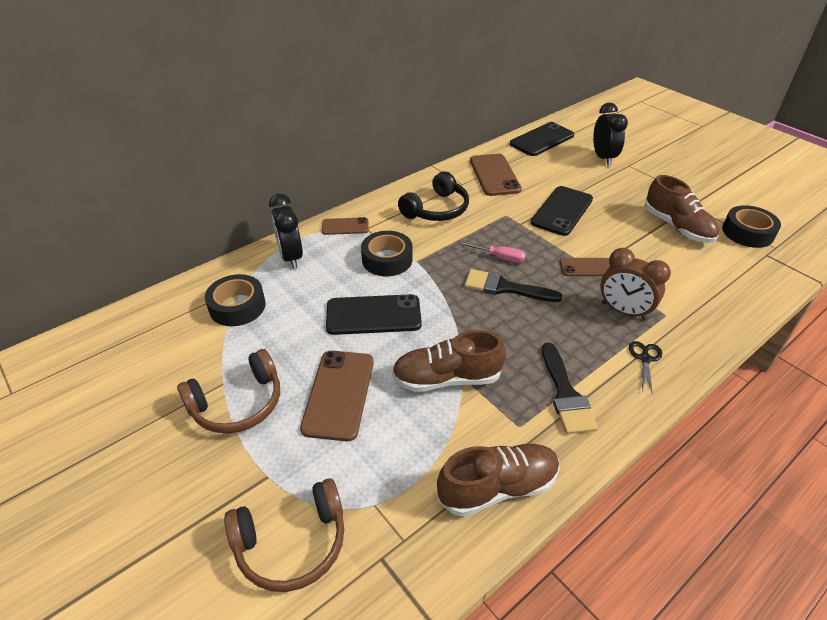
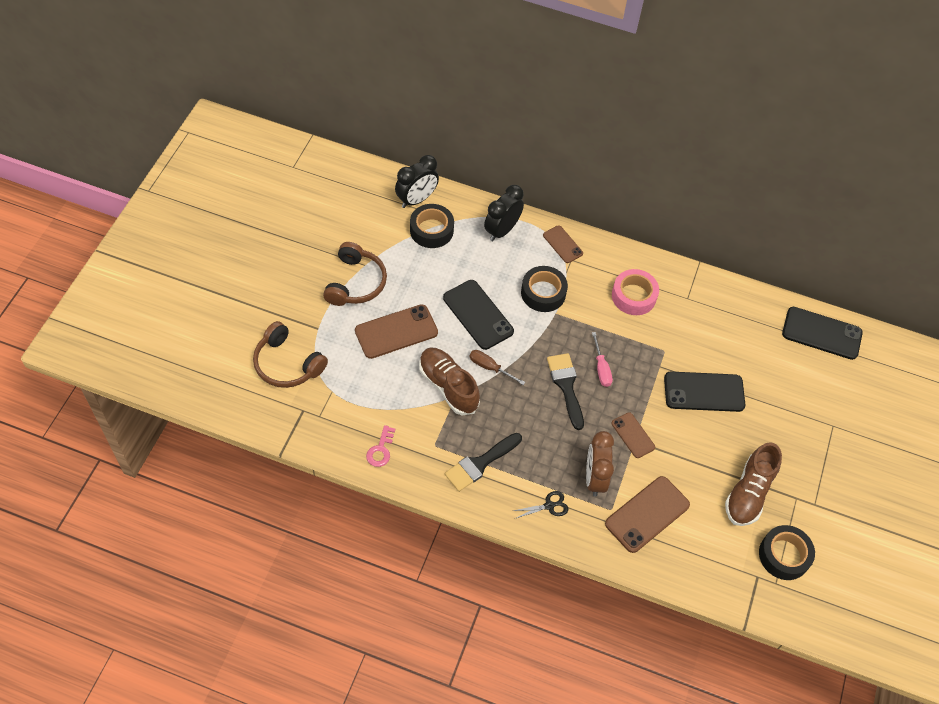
camera: 55 degrees right, 15 degrees up
brown headphones [177,349,280,434] -> brown headphones turned 105 degrees counterclockwise [323,242,387,306]
black headphones [398,171,469,221] -> pink tape [612,269,659,315]
brown shoe [437,444,560,517] -> pink key [366,425,395,467]
brown phone [470,154,522,196] -> brown phone moved to [605,476,690,553]
black clock [593,103,628,166] -> black clock moved to [395,155,439,208]
none -> brown screwdriver [469,350,525,385]

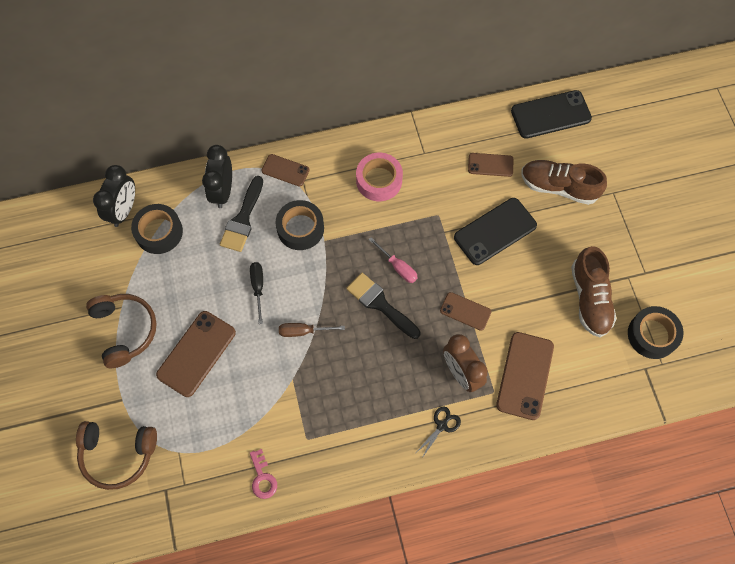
camera: 30 degrees left, 10 degrees up
brown shoe [419,347,480,415] -> brown shoe moved to [521,160,607,205]
black phone [443,280,514,350] -> black screwdriver [250,262,263,324]
black brush [445,433,522,492] -> black brush moved to [220,176,263,252]
none -> brown phone [468,153,513,177]

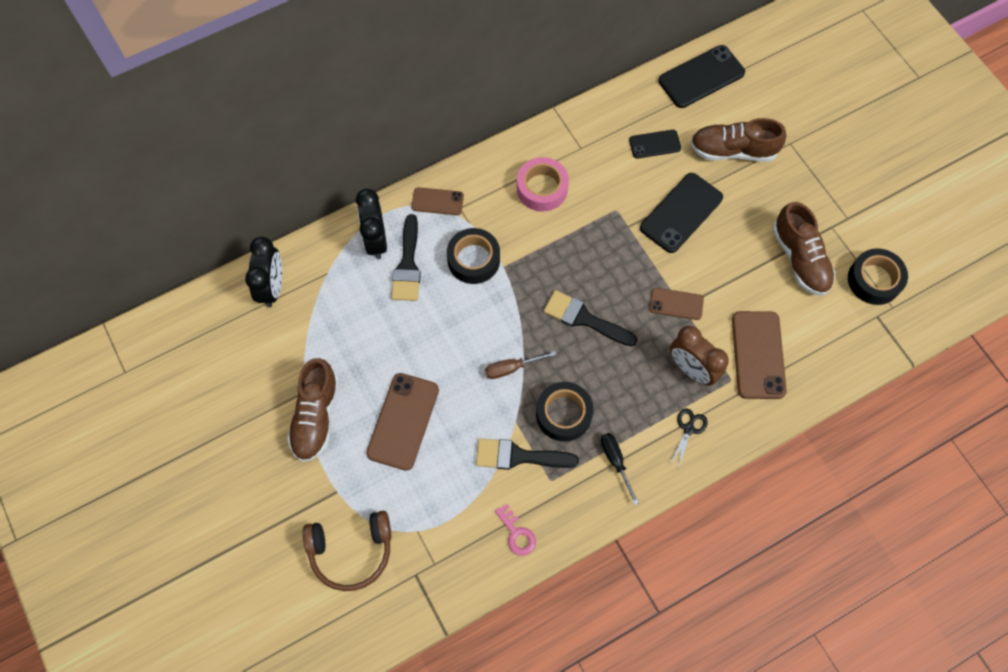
camera: 15 degrees left, 0 degrees up
brown headphones [86,294,157,368] -> brown shoe [287,358,339,462]
black tape [131,204,183,254] -> black tape moved to [536,382,594,442]
black screwdriver [250,262,263,324] -> black screwdriver moved to [601,433,639,505]
pink screwdriver [369,237,418,283] -> none
brown phone [468,153,513,177] -> black phone [629,130,681,159]
none -> black brush [476,438,579,470]

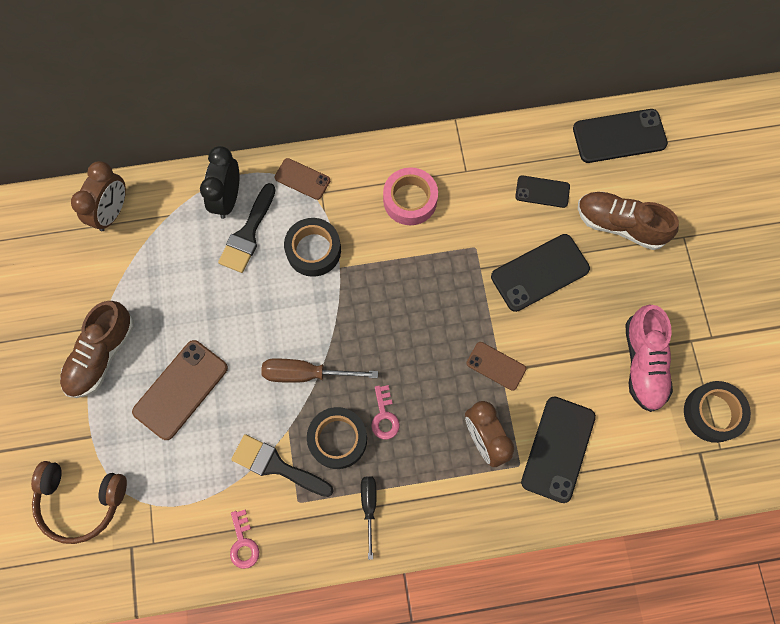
camera: 20 degrees right, 5 degrees up
black clock [245,237,282,307] -> brown clock [71,161,126,231]
brown screwdriver [485,351,557,379] -> brown screwdriver [262,358,378,383], size x1.50
black brush [544,290,637,346] -> none
black scissors [671,408,708,469] -> none
brown phone [732,311,787,399] -> black phone [521,397,596,503]
brown shoe [772,202,835,296] -> pink shoe [625,305,673,412]
none -> pink key [371,385,400,440]

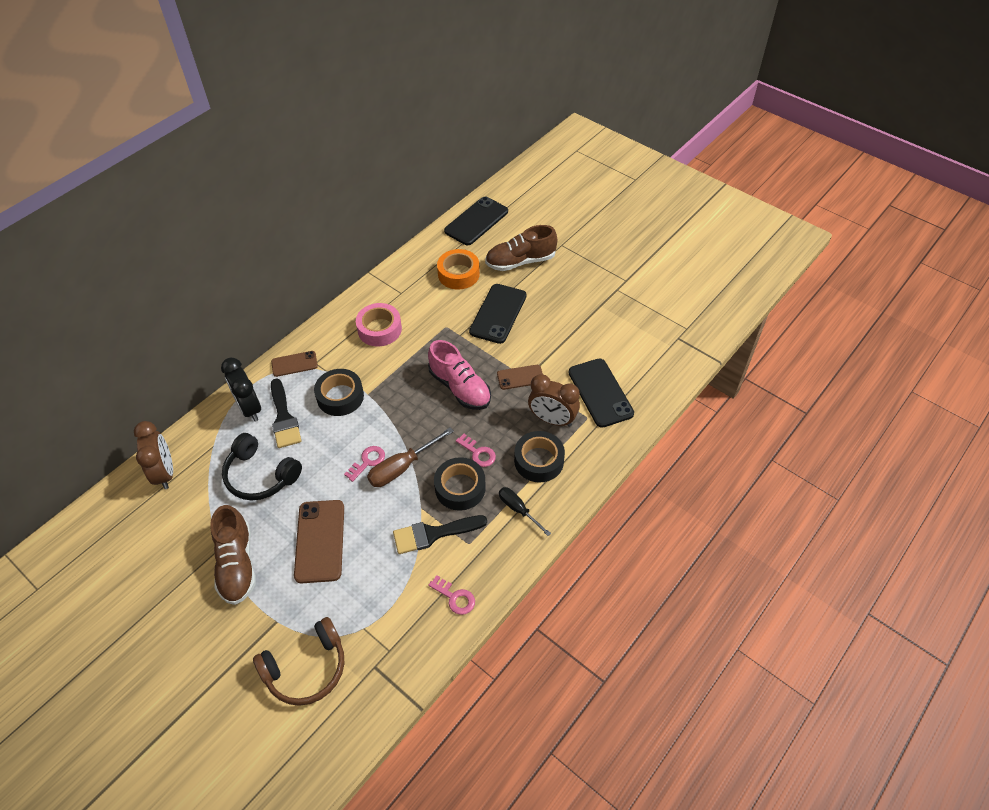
camera: 40 degrees left, 20 degrees down
black phone [515,175,570,208] -> orange tape [437,249,480,289]
pink shoe [625,305,673,412] -> pink shoe moved to [428,340,491,410]
black tape [684,381,751,443] -> black tape moved to [514,431,565,483]
none -> black headphones [222,433,302,500]
none -> pink key [344,446,385,482]

